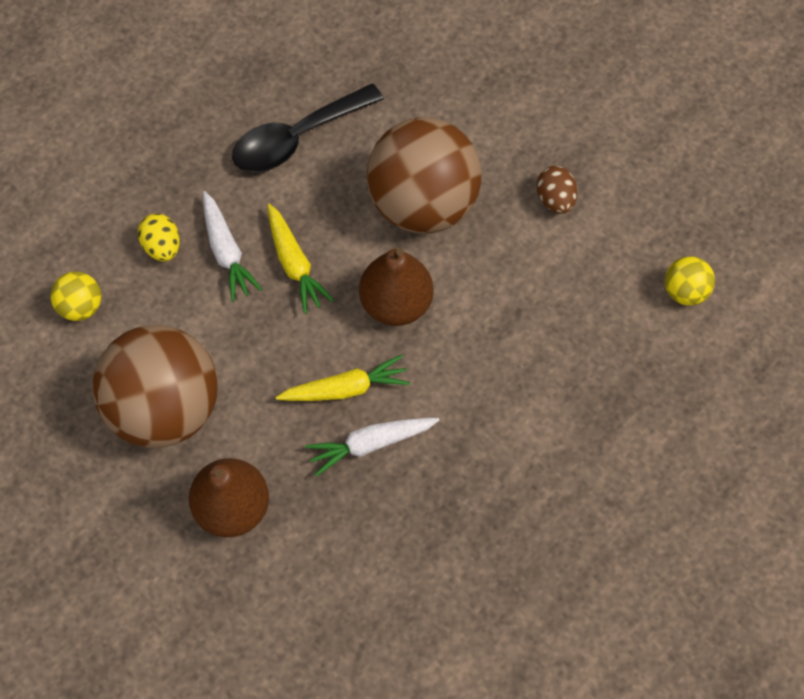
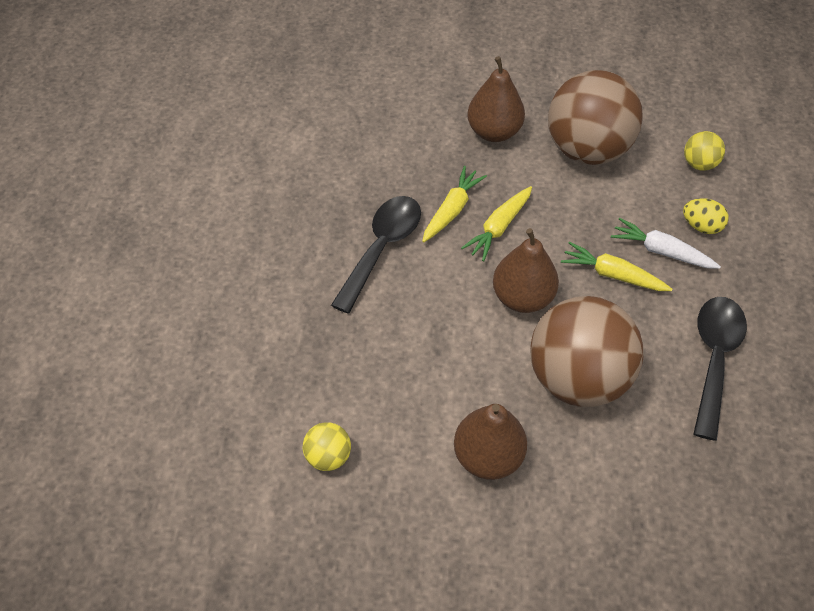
camera: 140 degrees right, 10 degrees down
white carrot [305,418,439,477] -> yellow carrot [422,166,487,242]
brown egg [537,166,577,214] -> brown pear [454,404,527,480]
none -> black spoon [331,196,421,314]

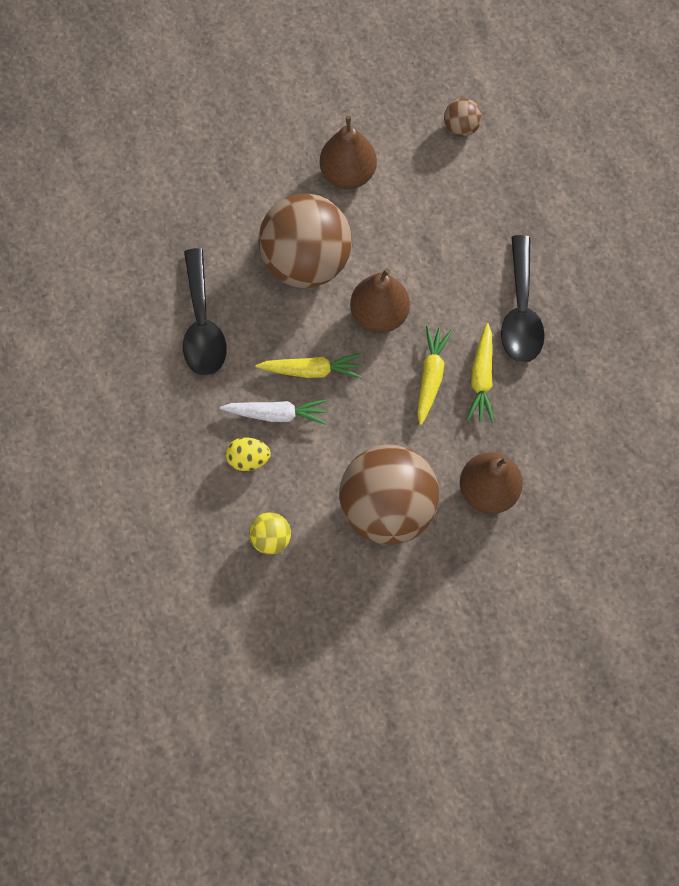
camera: 155 degrees right, 15 degrees up
yellow ball [303,422,351,471] -> brown ball [444,98,482,137]

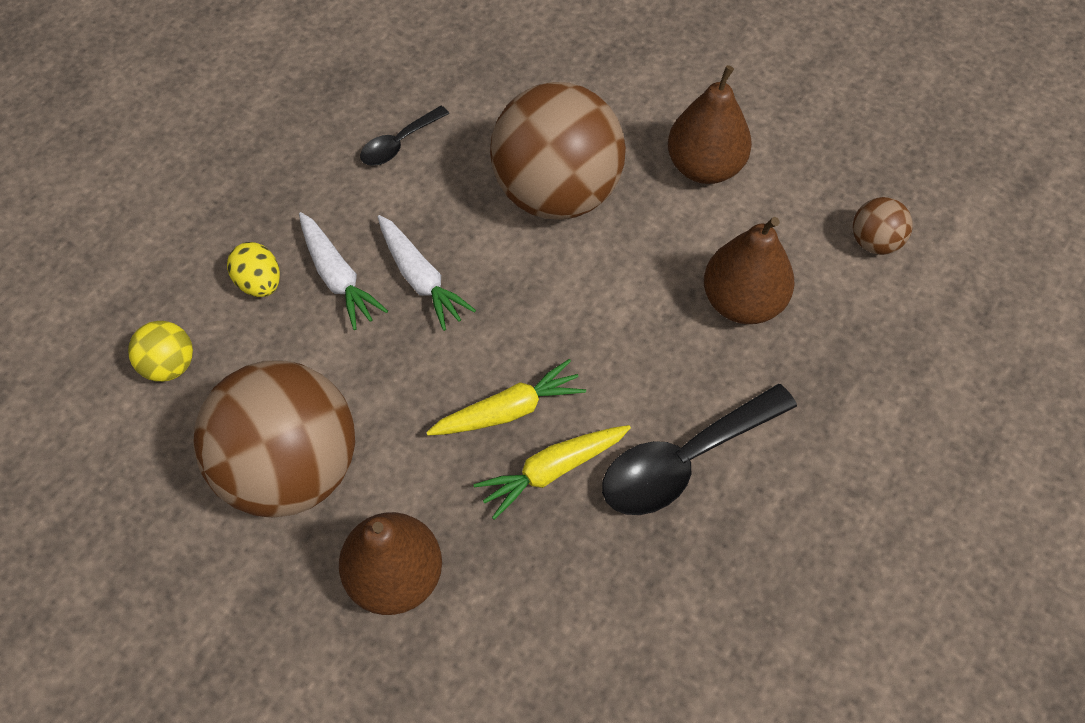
camera: 55 degrees right, 10 degrees down
black spoon [183,248,226,376] -> black spoon [360,106,449,166], size x0.55
yellow carrot [255,353,362,378] -> white carrot [378,215,476,331]
brown pear [350,268,410,333] -> brown pear moved to [704,217,795,324]

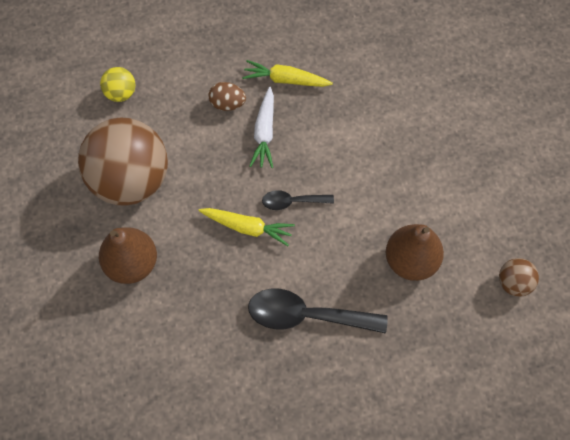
camera: 40 degrees right, 5 degrees up
yellow egg [227,242,280,297] -> none
white carrot [299,212,388,330] -> brown egg [208,82,246,111]
black spoon [360,106,449,166] -> black spoon moved to [262,190,334,210]
yellow carrot [474,425,631,520] -> yellow carrot moved to [242,60,333,87]
brown ball [490,82,626,220] -> none
brown pear [668,65,752,184] -> none

